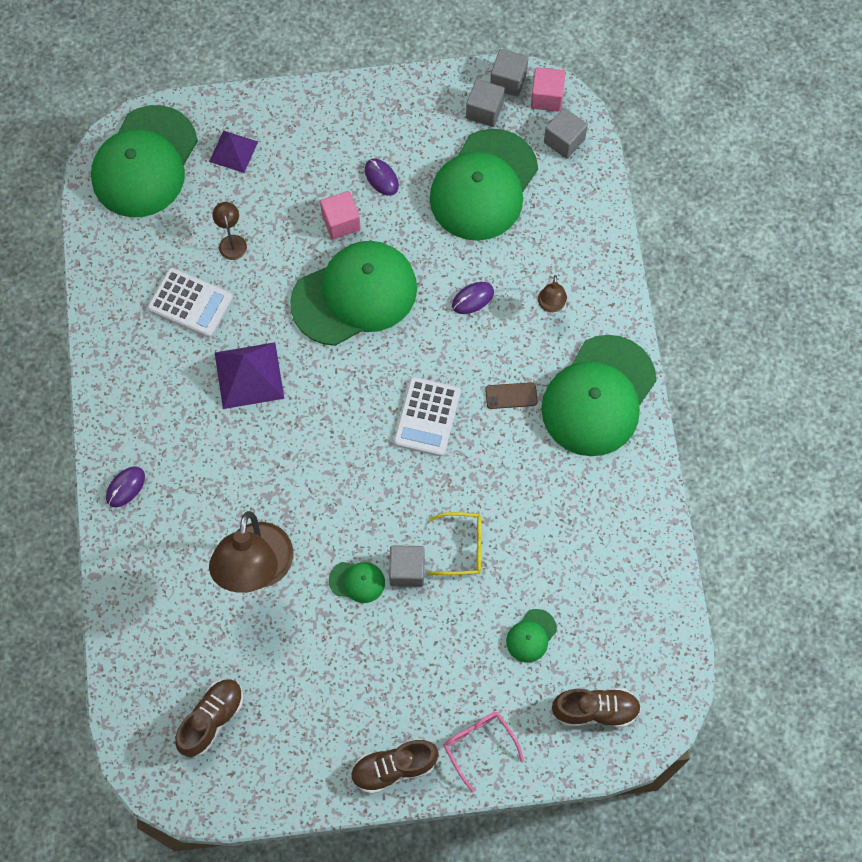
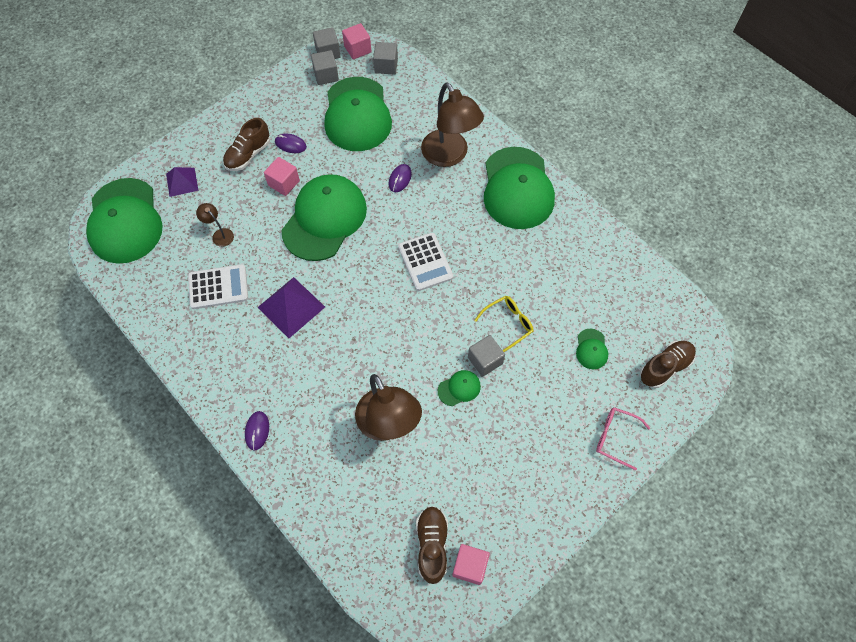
camera: 35 degrees left, 5 degrees down
brown shoe [350,740,439,794] -> brown shoe moved to [223,118,270,171]
brown phone [485,382,538,409] -> none
brown lamp [538,275,567,312] -> brown lamp [421,82,484,167], size x2.29
none -> pink cube [452,544,490,585]

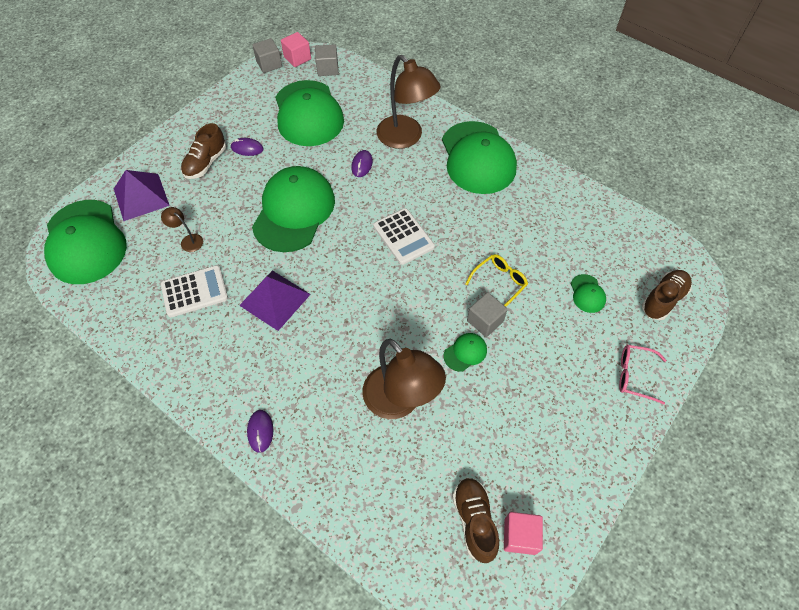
camera: 10 degrees left, 5 degrees down
purple pyramid [166,167,198,197] -> purple pyramid [114,170,170,221], size x1.55
pink cube [264,157,300,196] -> none
grey cube [311,50,339,85] -> none

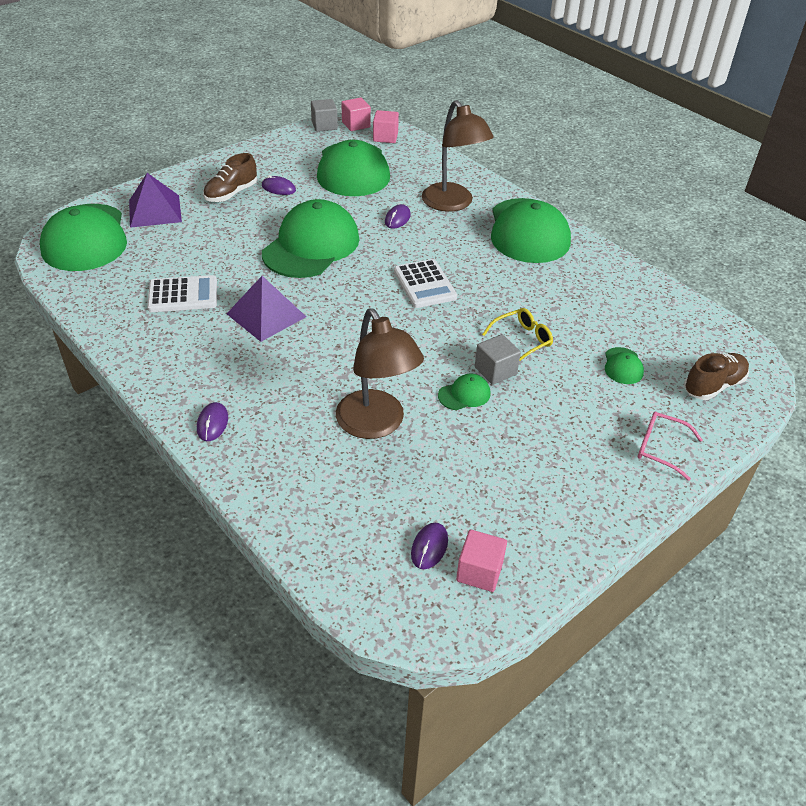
camera: 10 degrees right, 15 degrees down
brown lamp [161,207,203,252] -> none
grey cube [315,44,339,76] -> pink cube [373,110,399,143]
brown shoe [452,477,499,563] -> purple mouse [411,523,448,569]

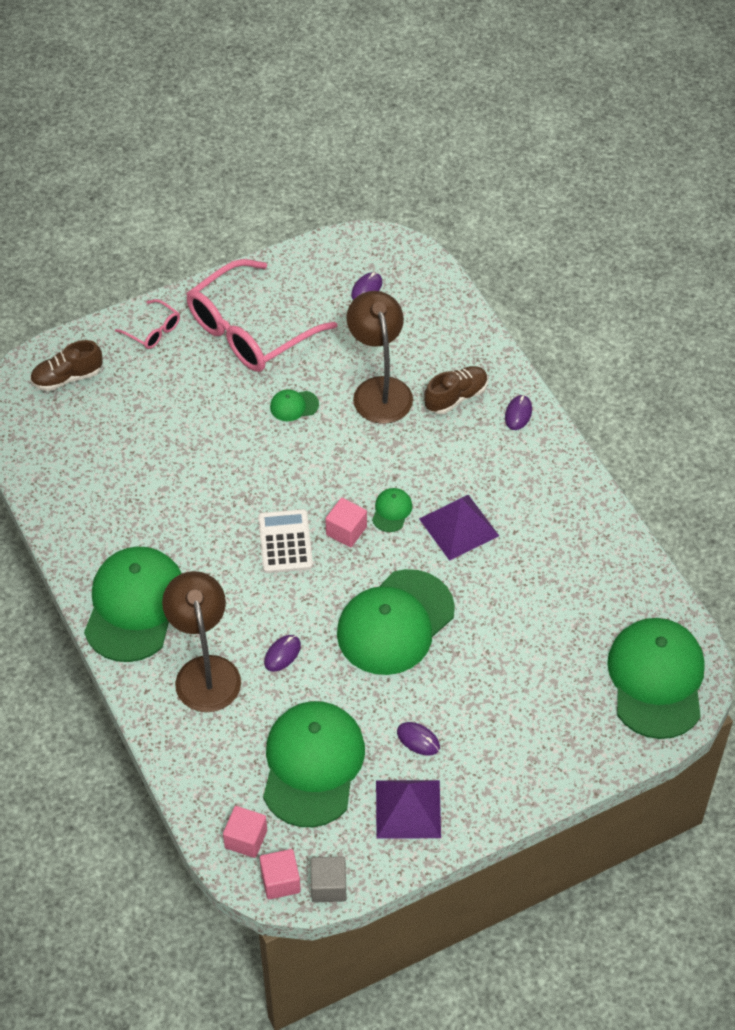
camera: 165 degrees left, 10 degrees up
purple pyramid [129,173,182,228] -> purple pyramid moved to [376,780,441,839]
white calculator [147,275,217,312] -> none
brown shoe [203,153,257,202] -> brown shoe moved to [424,366,488,414]
pink cube [456,530,507,592] -> pink cube moved to [325,498,367,547]
grey cube [475,334,521,385] -> none
yellow glasses [482,308,553,361] -> none
green cap [605,347,644,384] -> green cap moved to [372,488,412,532]
none -> pink glasses [186,259,337,372]

